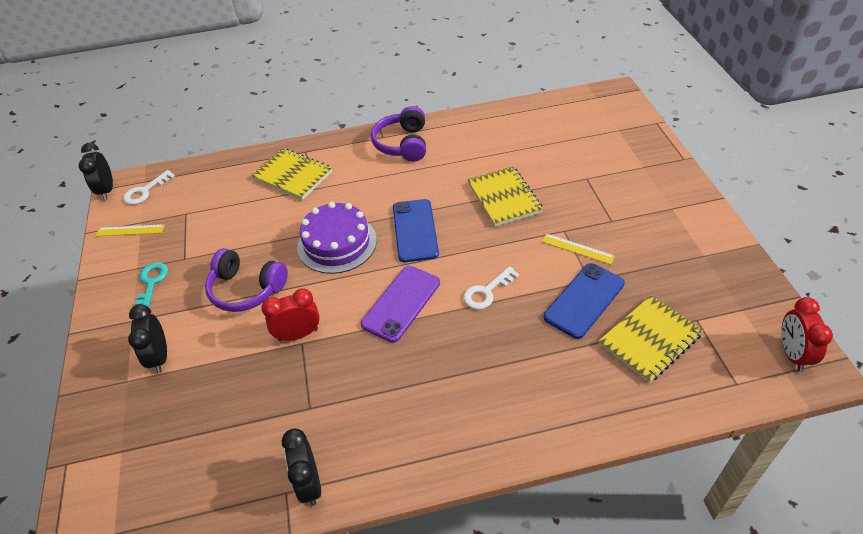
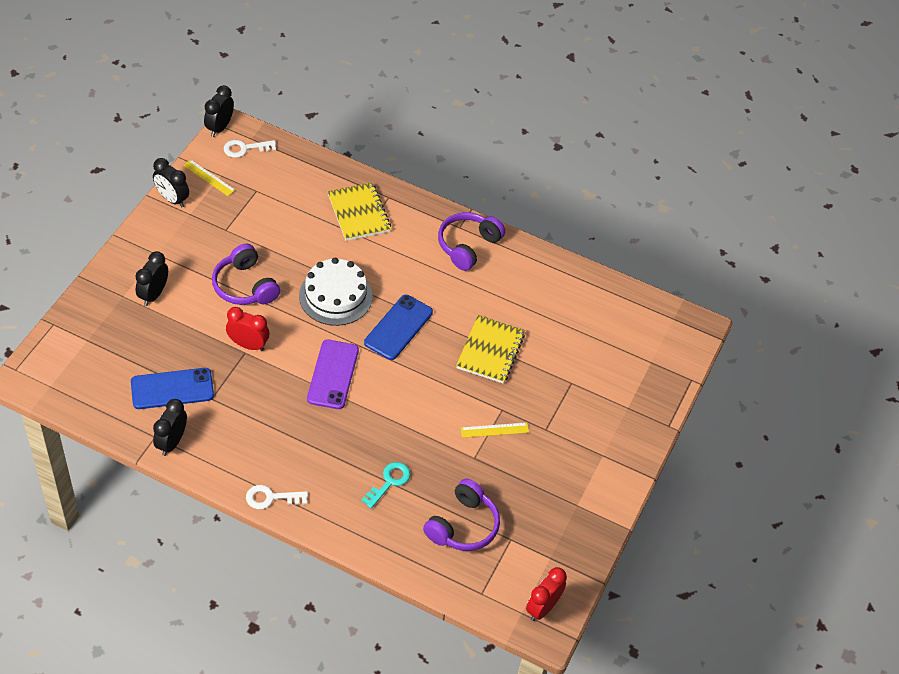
camera: 30 degrees right, 5 degrees up
turquoise key [135,262,168,307] -> turquoise key moved to [361,462,410,508]
purple cake [297,202,377,274] -> white cake [299,258,372,326]
purple phone [361,266,440,343] -> purple phone turned 60 degrees counterclockwise [307,340,359,409]
white key [463,266,519,310] -> white key moved to [246,485,308,509]
yellow ruler [542,233,615,265] -> yellow ruler turned 75 degrees counterclockwise [461,422,529,438]
blue phone [544,263,625,339] -> blue phone moved to [131,368,214,409]
yellow notebook [599,295,703,383] -> purple headphones [423,478,500,551]
none -> black clock [153,158,189,207]

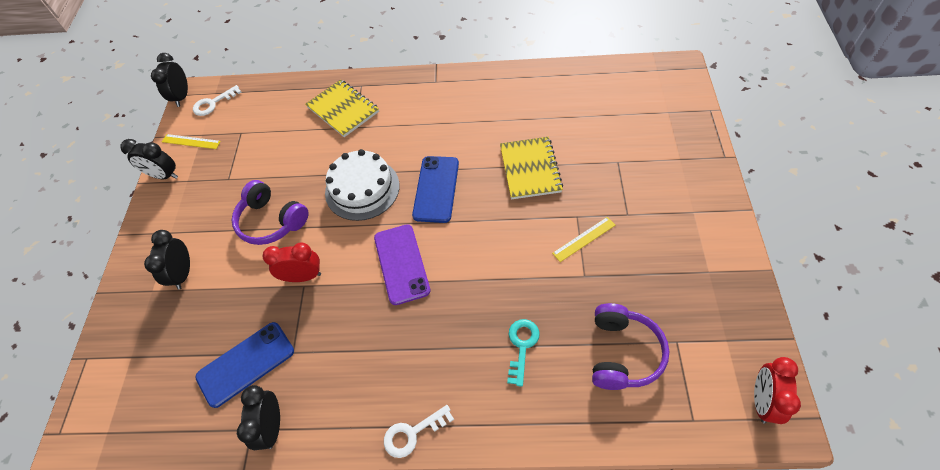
camera: 15 degrees left, 5 degrees up
purple headphones [438,212,505,271] -> none

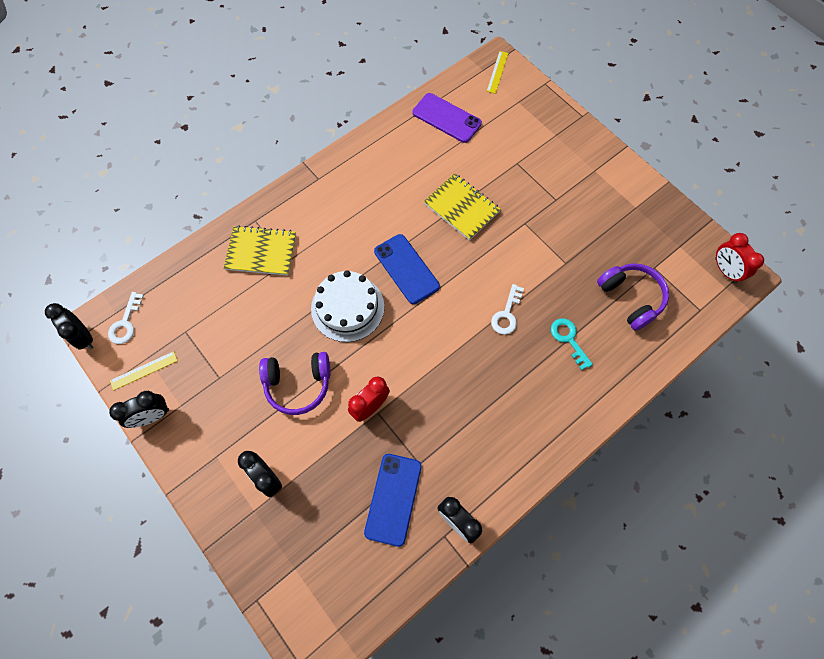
camera: 45 degrees left, 10 degrees up
purple phone [374,224,431,305] -> purple phone moved to [413,93,482,143]
white key [384,405,454,458] -> white key moved to [491,284,524,335]
yellow ruler [552,217,615,262] -> yellow ruler moved to [487,51,508,94]

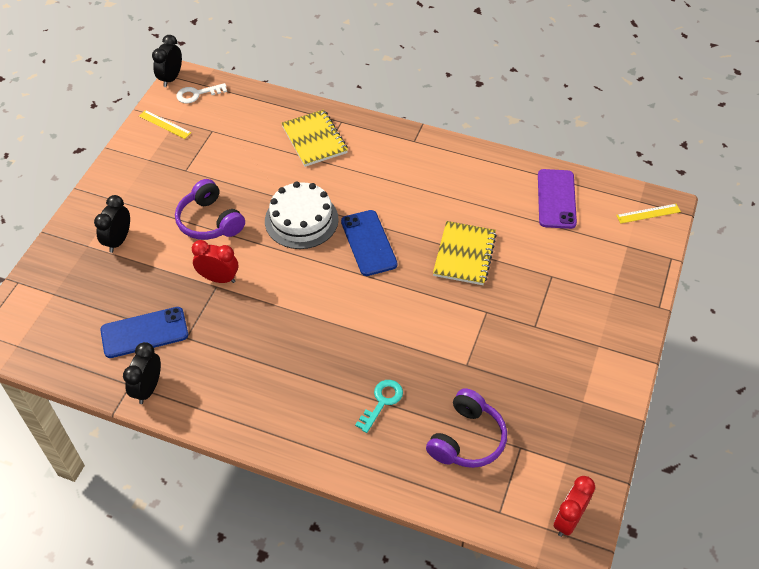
camera: 60 degrees right, 15 degrees down
black clock [109,391,169,428] -> none
blue phone [374,234,440,304] -> blue phone turned 45 degrees counterclockwise [341,210,398,276]
white key [491,284,524,335] -> none

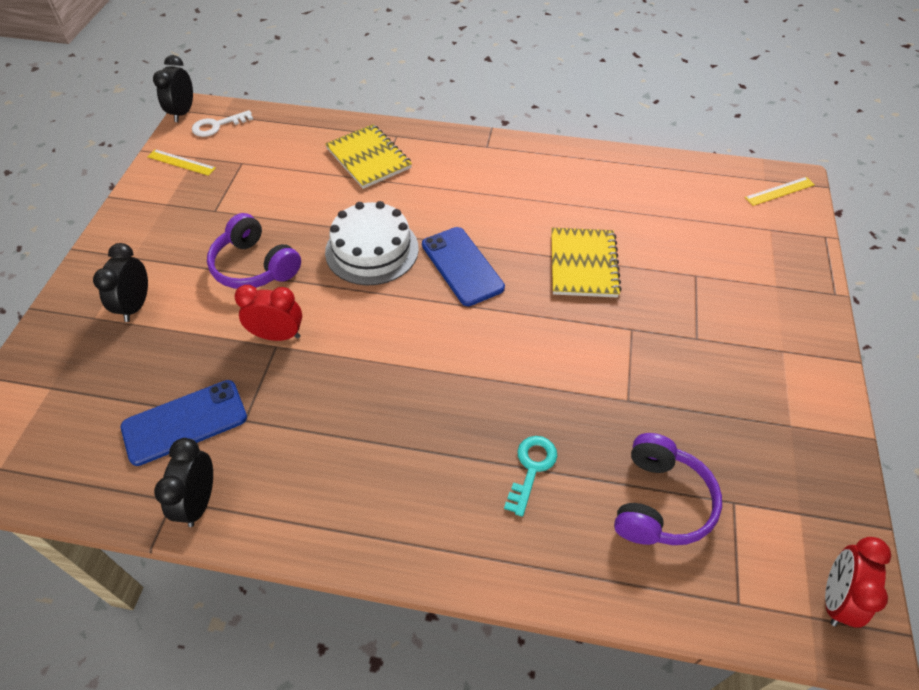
camera: 10 degrees left, 0 degrees up
purple phone [538,169,577,229] -> none

